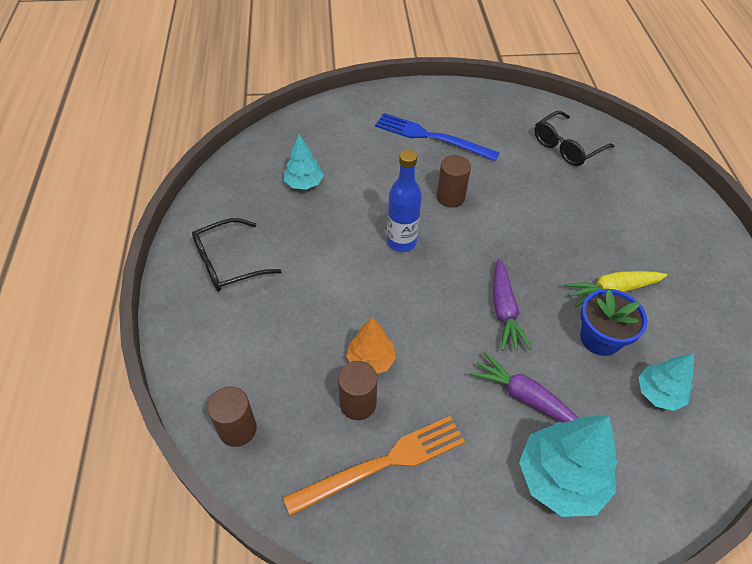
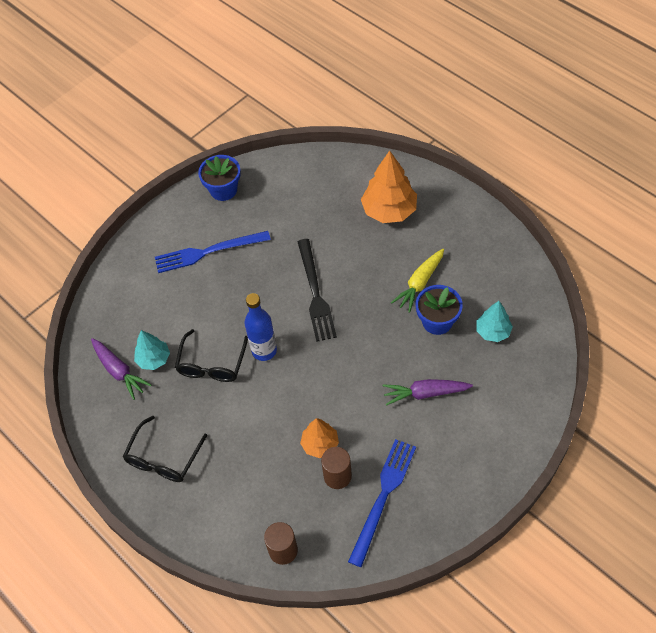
camera: 35 degrees left, 5 degrees up
orange fork [283,416,465,516] -> blue fork [348,439,416,567]
brown cylinder [437,155,471,208] -> none
purple carrot [493,259,532,351] -> purple carrot moved to [91,338,151,400]
turquoise tree [519,416,617,517] -> none
black glasses [534,111,615,166] -> black glasses moved to [175,329,248,382]
none -> blue flower pot [198,155,241,201]
none -> black fork [297,239,337,342]
none -> orange tree [361,151,417,223]

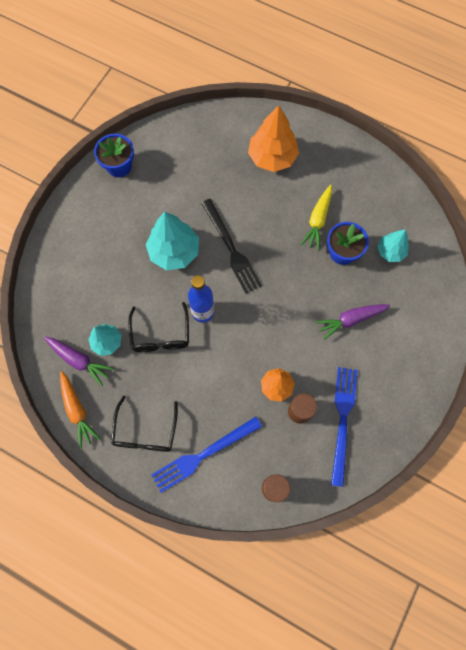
camera: 20 degrees left, 15 degrees up
blue fork [155,231,271,273] -> blue fork moved to [151,417,262,493]
none -> orange carrot [60,371,100,449]
none -> turquoise tree [146,212,199,270]

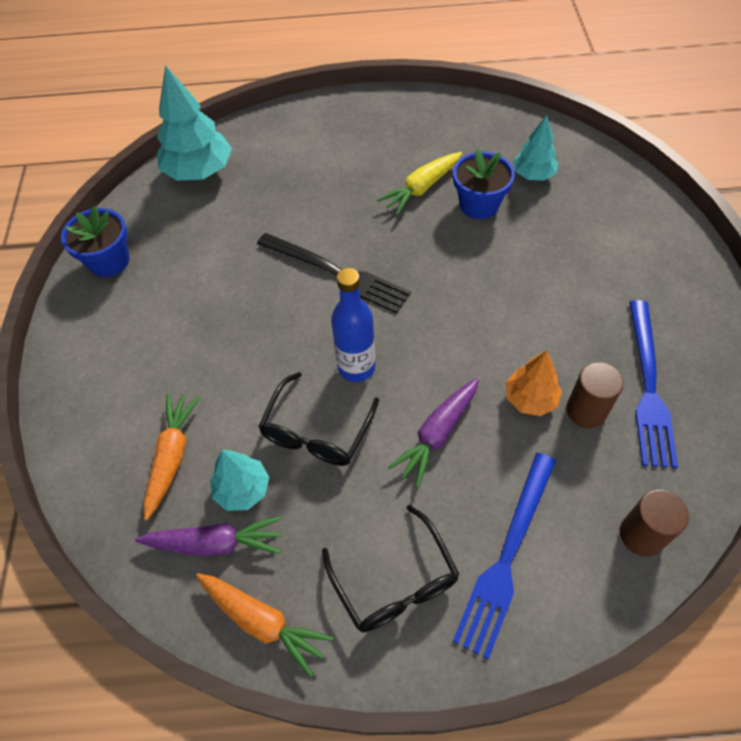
camera: 30 degrees left, 15 degrees down
black glasses [128,302,189,352] -> black glasses turned 60 degrees clockwise [258,372,379,466]
turquoise tree [146,212,199,270] -> turquoise tree moved to [157,65,232,181]
orange tree [248,105,299,172] -> none
yellow carrot [300,185,332,250] -> yellow carrot turned 60 degrees clockwise [377,152,462,215]
purple carrot [316,304,390,340] -> purple carrot moved to [388,378,479,488]
blue fork [331,367,357,487] -> blue fork turned 150 degrees counterclockwise [629,300,678,468]
none -> orange carrot [143,393,200,521]

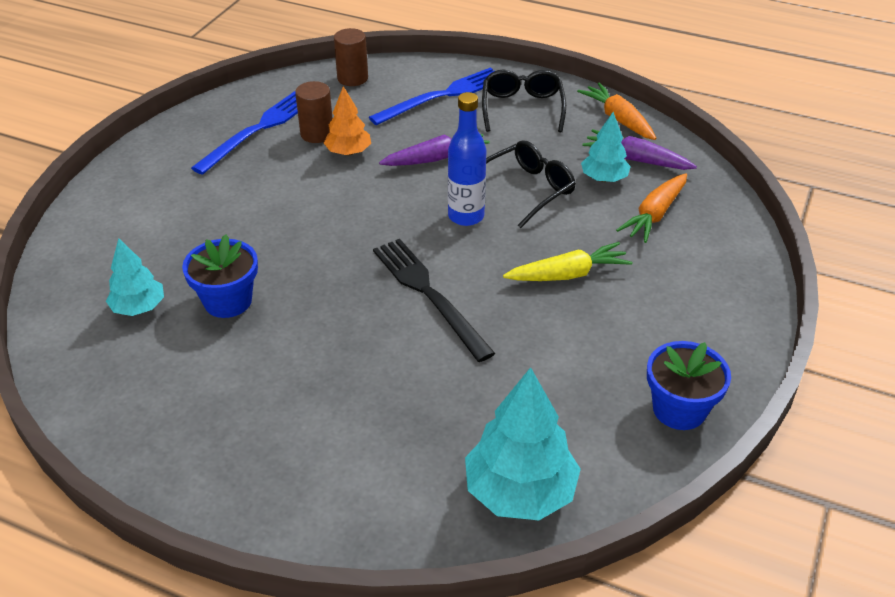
camera: 155 degrees left, 15 degrees down
yellow carrot [377,152,462,215] -> yellow carrot moved to [503,242,632,281]

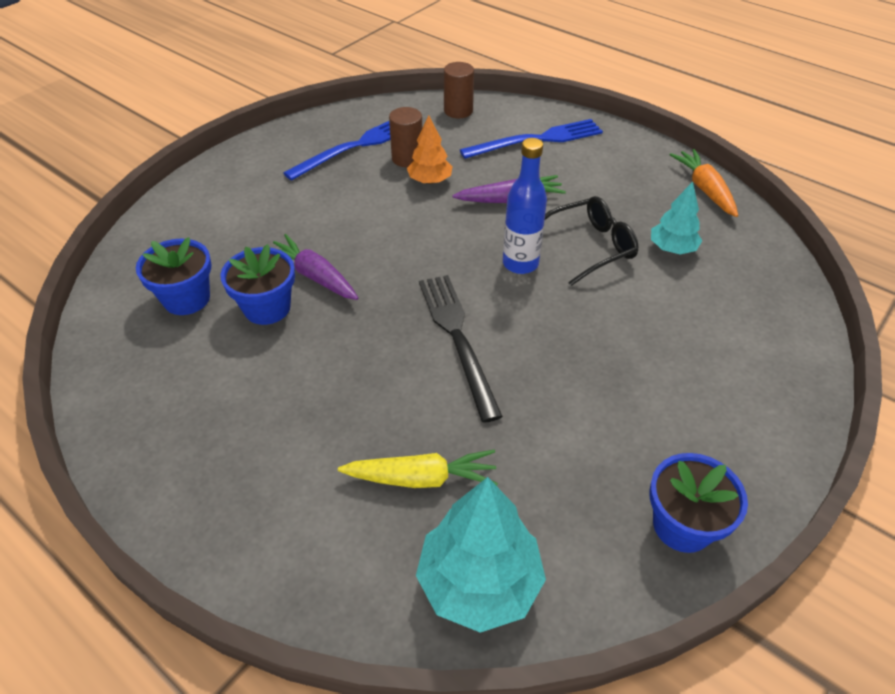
camera: 15 degrees right, 5 degrees up
turquoise tree [106,238,164,316] -> blue flower pot [136,237,212,315]
black glasses [482,70,566,132] -> none
yellow carrot [503,242,632,281] -> yellow carrot moved to [338,449,498,488]
purple carrot [583,129,697,170] -> purple carrot moved to [273,234,358,300]
orange carrot [616,173,687,243] -> none

